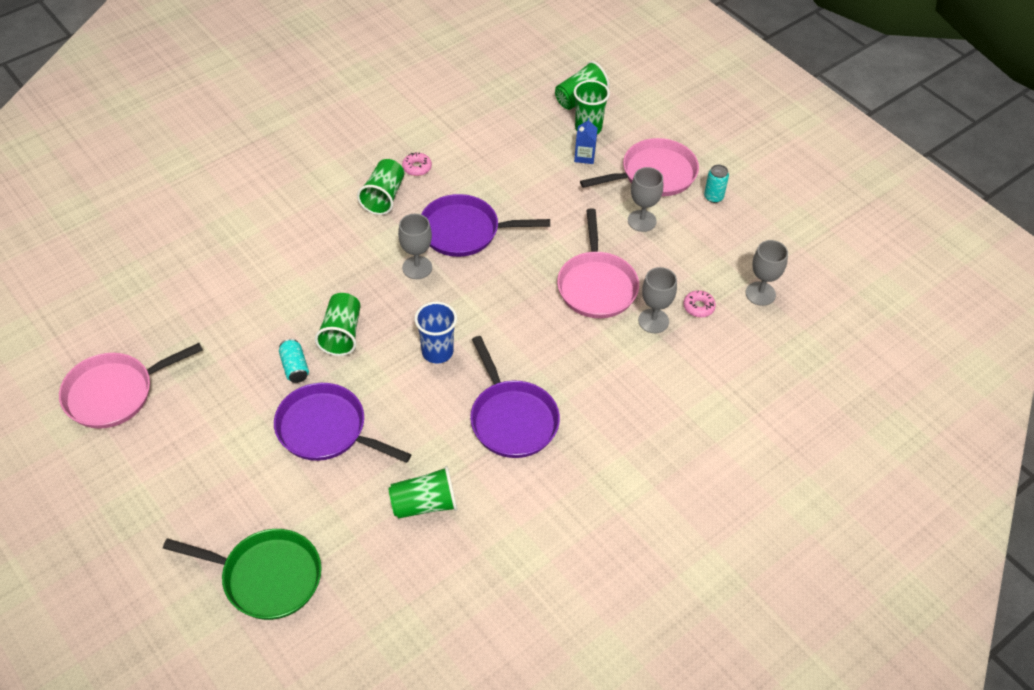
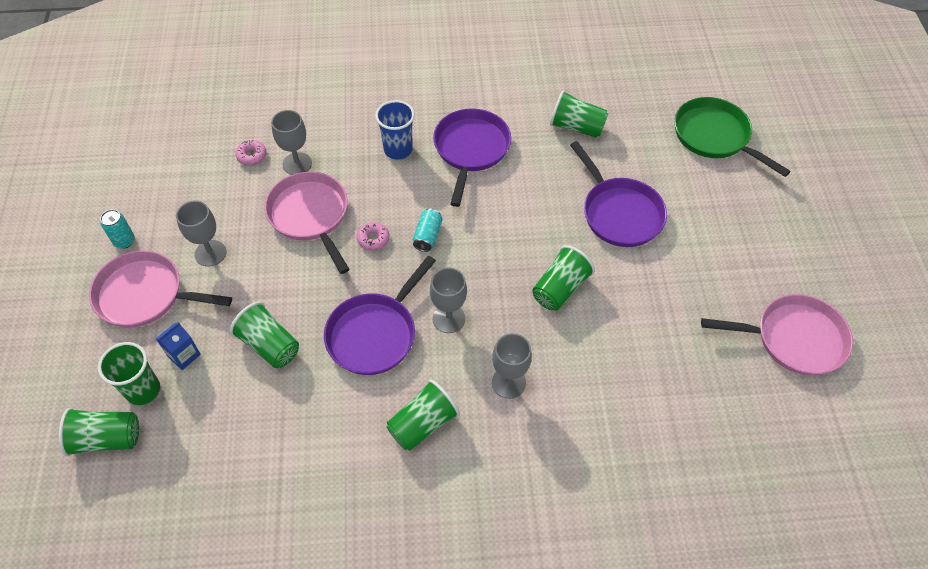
camera: 145 degrees left, 5 degrees up
turquoise can [279,339,309,383] -> turquoise can moved to [413,209,443,252]
pink donut [402,152,432,176] -> pink donut moved to [357,222,390,251]
blue cup [415,302,457,364] -> blue cup moved to [375,100,415,160]
purple pan [421,194,550,257] -> purple pan turned 90 degrees clockwise [324,256,436,375]
pink pan [557,208,639,318] -> pink pan turned 60 degrees counterclockwise [264,171,349,274]
grey goblet [746,240,788,306] -> grey goblet moved to [492,333,532,399]
none -> green cup [230,302,299,368]

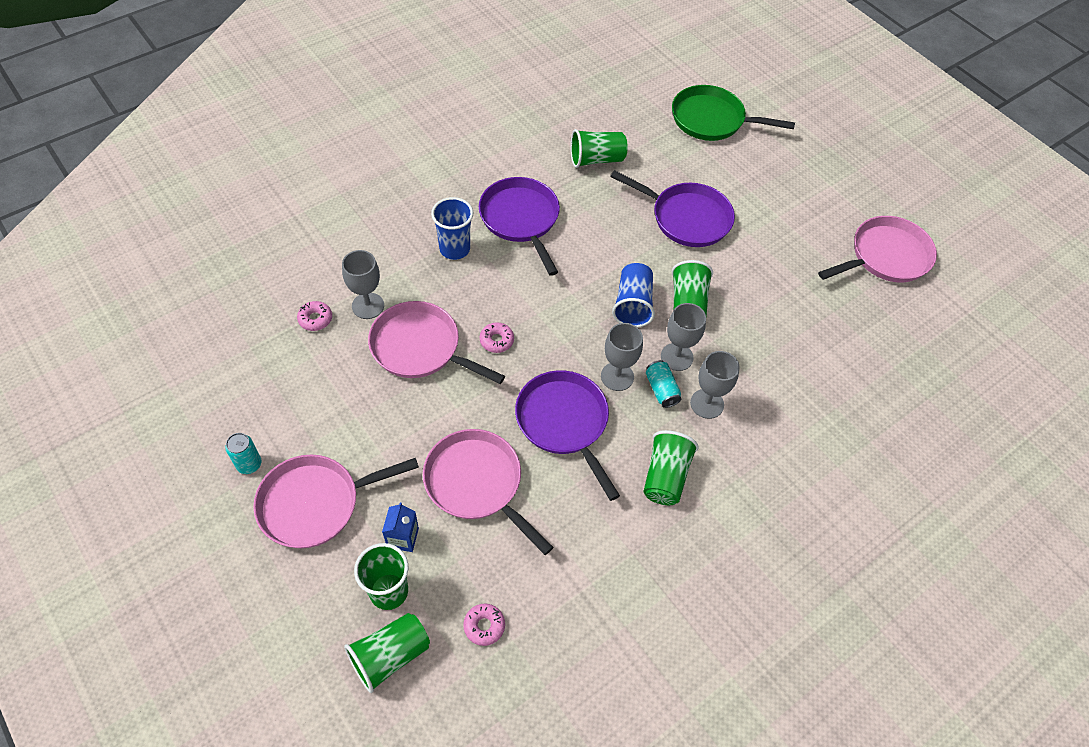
camera: 35 degrees left, 0 degrees up
grey goblet [176,201,226,267] -> grey goblet moved to [661,303,706,371]
green cup [230,302,299,368] -> pink pan [423,429,553,555]
purple pan [324,256,436,375] -> purple pan turned 150 degrees clockwise [515,370,620,501]
turquoise can [413,209,443,252] -> turquoise can moved to [646,360,681,408]
none -> pink donut [463,604,505,646]
none -> blue cup [612,263,655,327]

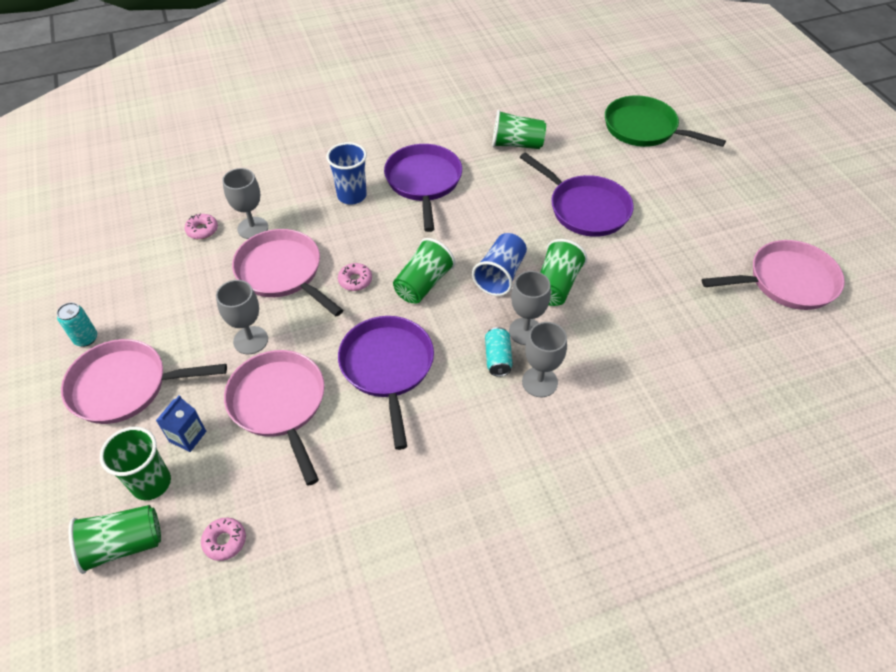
camera: 20 degrees right, 5 degrees down
grey goblet [601,323,643,391] -> grey goblet moved to [216,280,268,354]
green cup [643,430,699,505] -> green cup moved to [393,238,455,304]

